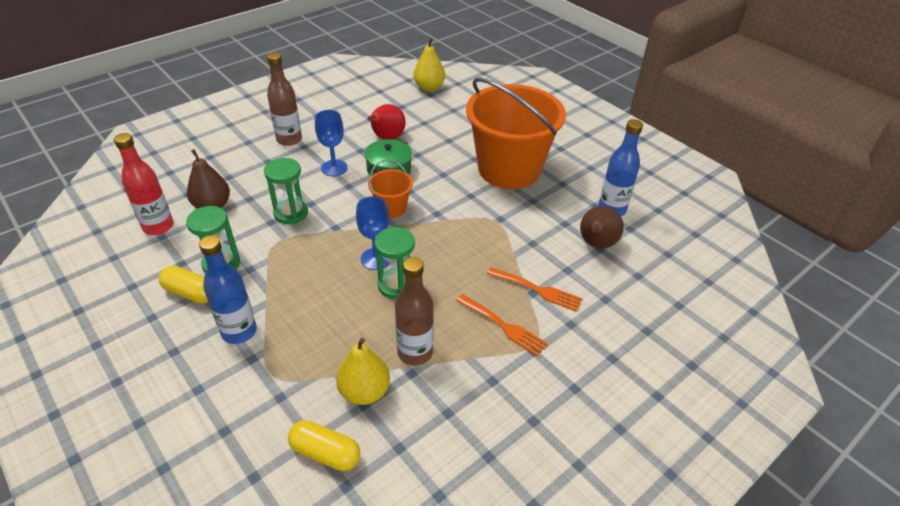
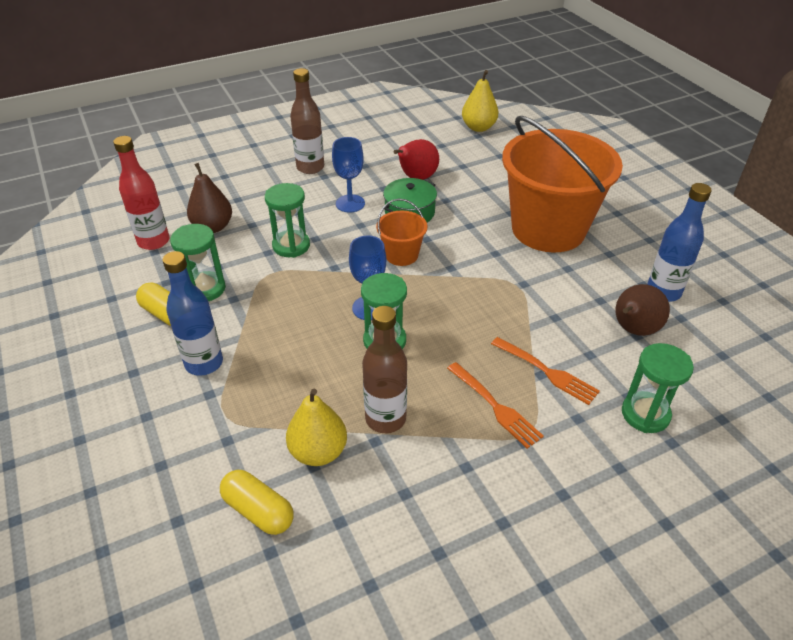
camera: 15 degrees right, 0 degrees up
none -> green hourglass [622,343,694,433]

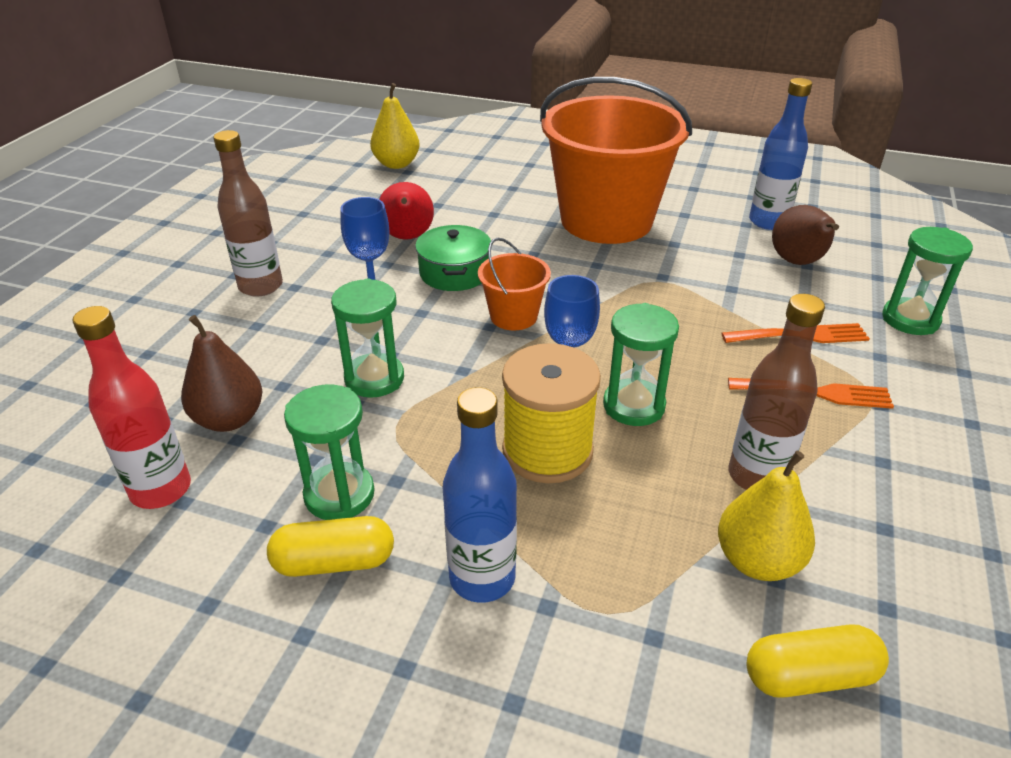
camera: 45 degrees left, 5 degrees down
none -> yellow spool [502,343,601,483]

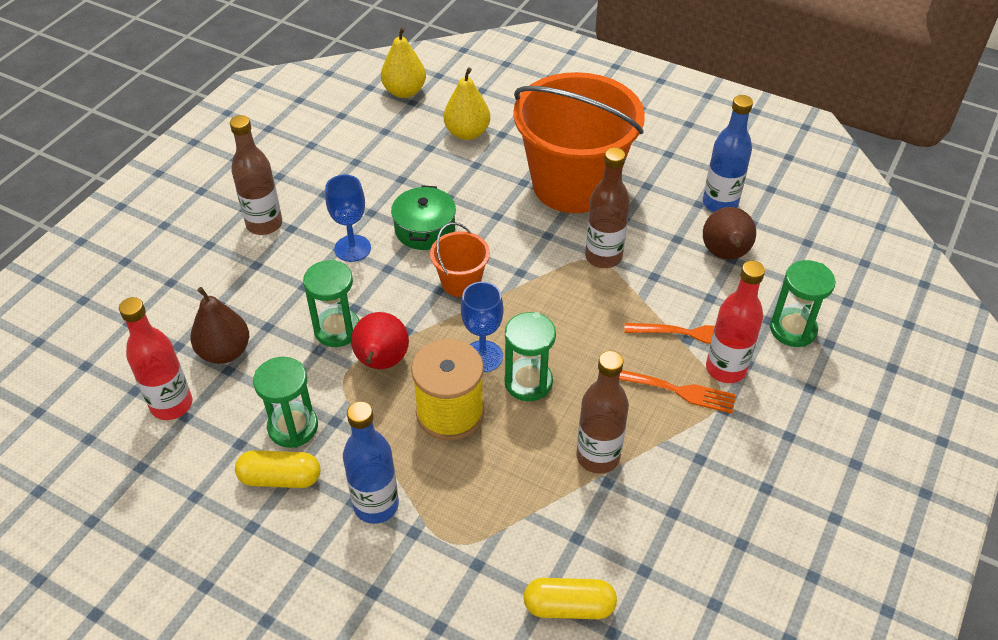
camera: 10 degrees right, 10 degrees up
red pear [379,182,434,240] -> red pear moved to [351,312,409,369]
yellow pear [718,451,815,581] -> yellow pear moved to [444,68,490,140]
none -> brown bottle [585,148,630,268]
none -> red bottle [706,261,765,383]

